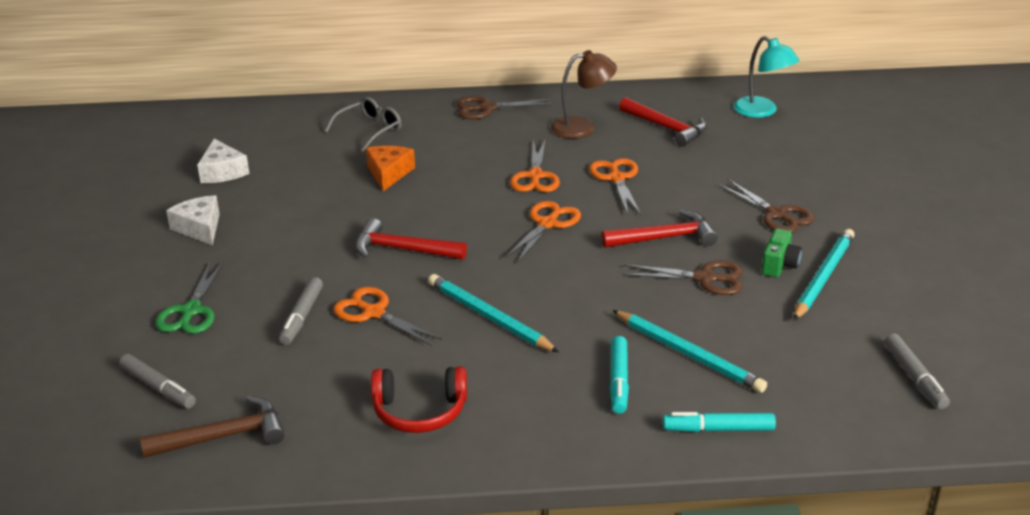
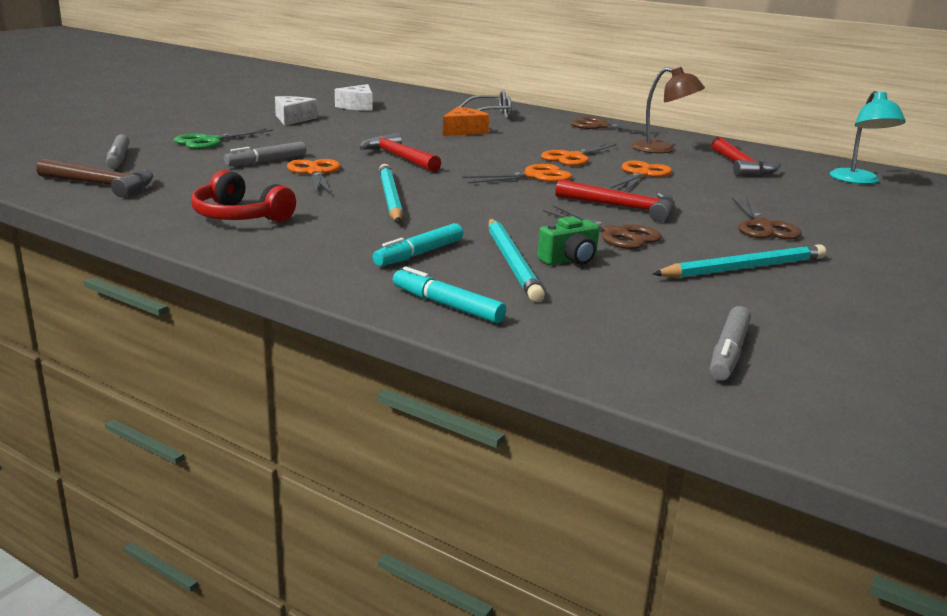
camera: 35 degrees right, 10 degrees down
green camera [762,228,802,277] -> green camera moved to [537,216,599,265]

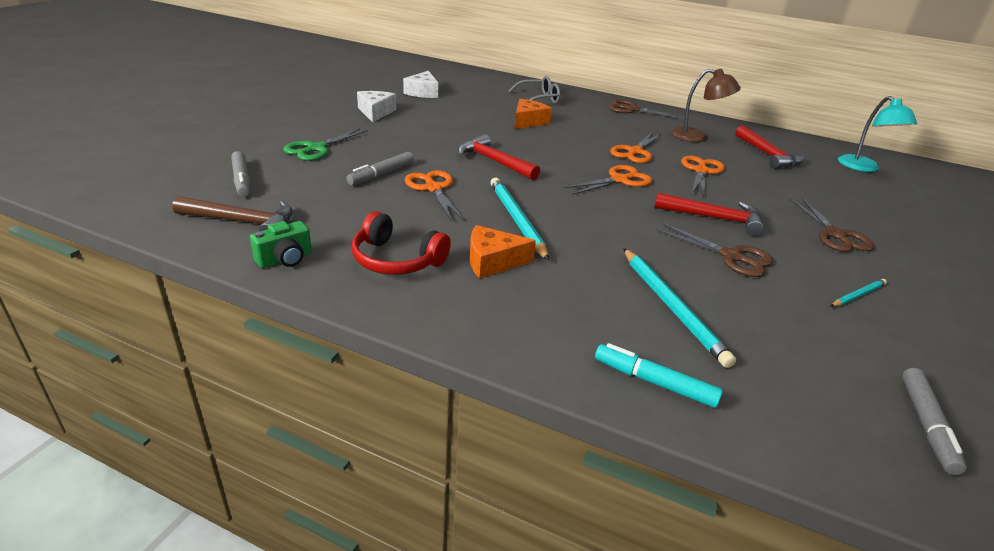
camera: 10 degrees left, 10 degrees up
turquoise marker [373,223,463,266] -> none
green camera [537,216,599,265] -> green camera moved to [250,221,312,268]
turquoise pencil [653,244,826,278] -> turquoise pencil [830,279,887,307], size x0.52
none -> orange cheese [470,225,536,279]

